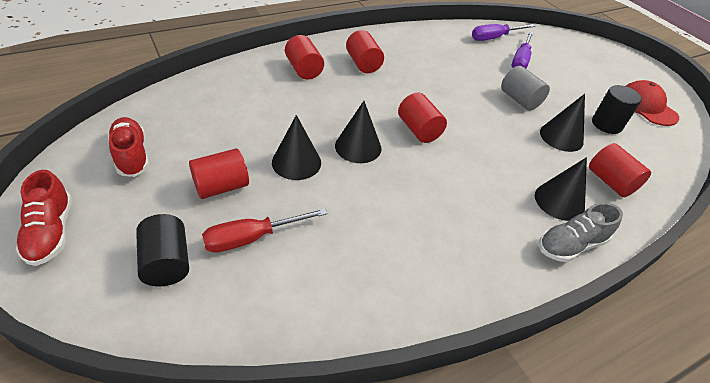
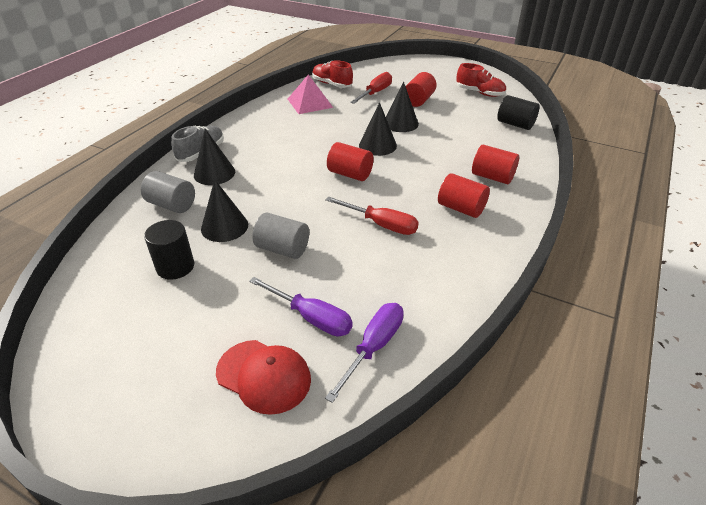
camera: 150 degrees right, 5 degrees down
red shoe [16,170,72,266] -> red shoe moved to [312,60,353,88]
black cylinder [136,214,189,286] -> black cylinder moved to [497,95,540,130]
purple screwdriver [512,31,533,68] -> purple screwdriver turned 135 degrees clockwise [249,277,353,337]
red cylinder [589,143,651,197] -> grey cylinder [141,171,195,213]
red cap [626,80,679,126] -> red cap moved to [216,340,311,415]
none -> pink pyramid [288,74,333,114]
none -> red screwdriver [325,196,419,235]

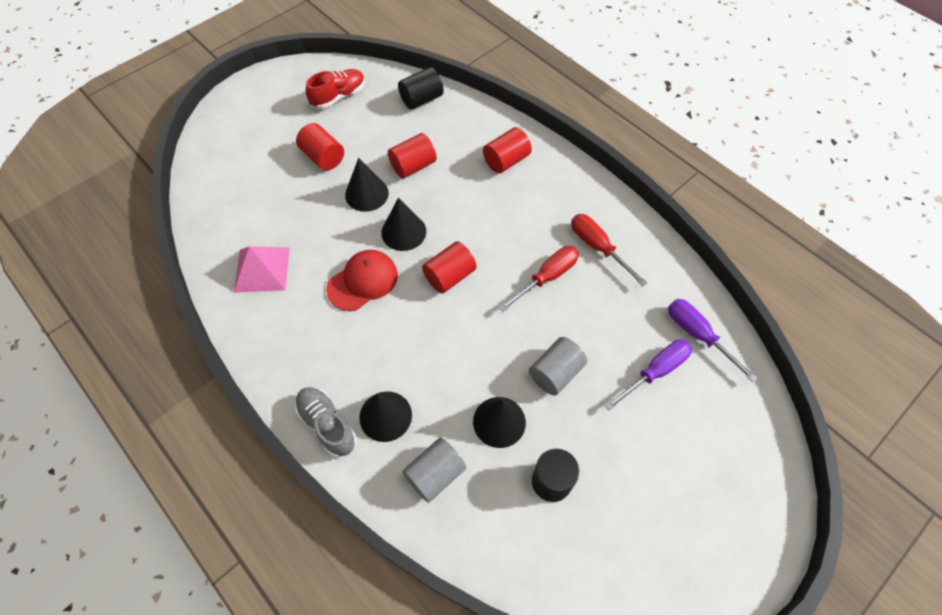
camera: 70 degrees left, 20 degrees up
red cap [216,340,311,415] -> red cap moved to [326,250,398,311]
red shoe [312,60,353,88] -> none
red screwdriver [350,72,392,104] -> red screwdriver moved to [571,214,647,287]
red cylinder [438,173,490,218] -> red cylinder moved to [388,133,437,178]

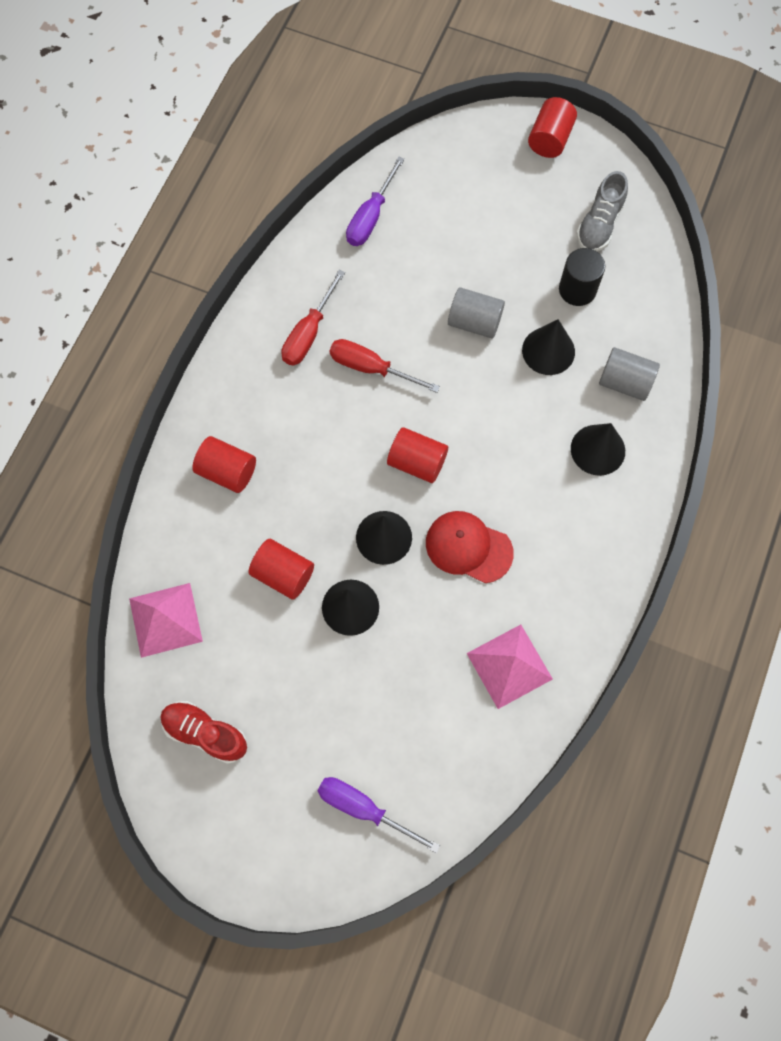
camera: 115 degrees left, 10 degrees up
grey shoe [295,387,356,458] -> grey shoe moved to [576,171,628,251]
red cylinder [296,123,344,171] -> red cylinder moved to [528,97,577,158]
black cylinder [398,67,444,110] -> pink pyramid [129,583,203,658]
purple screwdriver [604,339,692,411] -> purple screwdriver moved to [318,777,440,853]

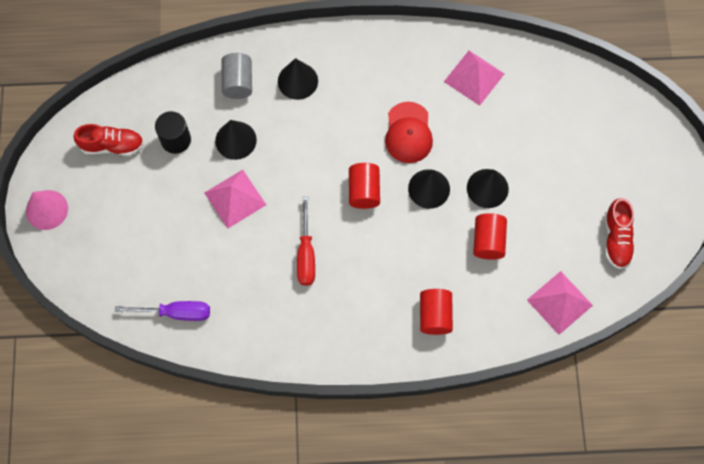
camera: 115 degrees left, 0 degrees up
red screwdriver [281,270,345,366] -> none
purple screwdriver [318,777,440,853] -> none
grey cylinder [448,287,505,338] -> pink pyramid [204,170,266,228]
red cylinder [528,97,577,158] -> pink cone [26,190,68,230]
grey shoe [576,171,628,251] -> red shoe [73,124,144,156]

